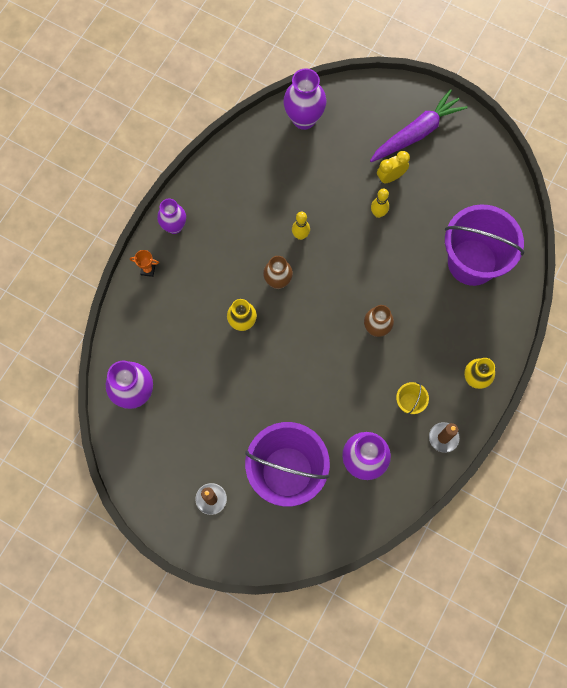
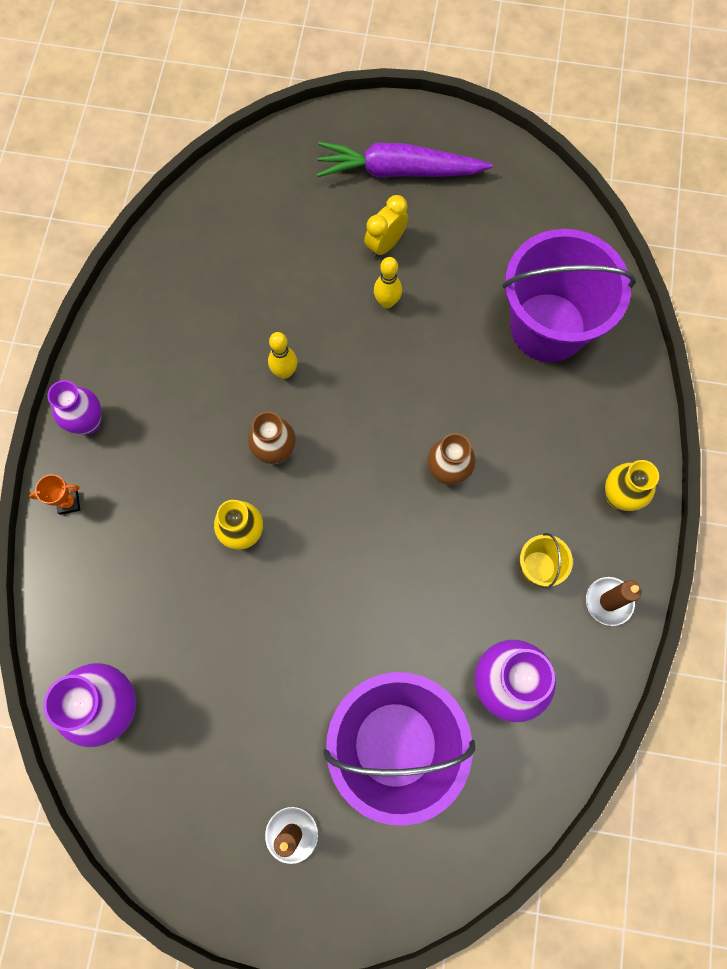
camera: 20 degrees left, 0 degrees up
purple vase [283,68,327,130] -> none
purple carrot [370,89,468,162] -> purple carrot turned 120 degrees counterclockwise [316,142,493,178]

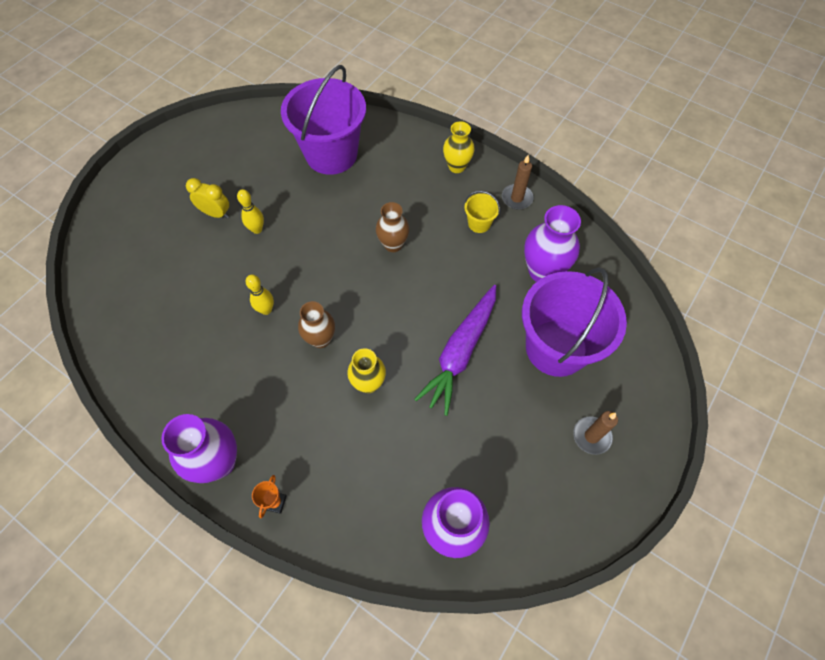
camera: 65 degrees left, 10 degrees down
purple vase [47,380,101,435] -> purple vase [161,414,237,483], size x1.53
purple carrot [316,142,493,178] -> purple carrot moved to [414,285,496,416]
yellow clock [364,195,408,258] -> yellow clock turned 135 degrees clockwise [186,178,229,218]

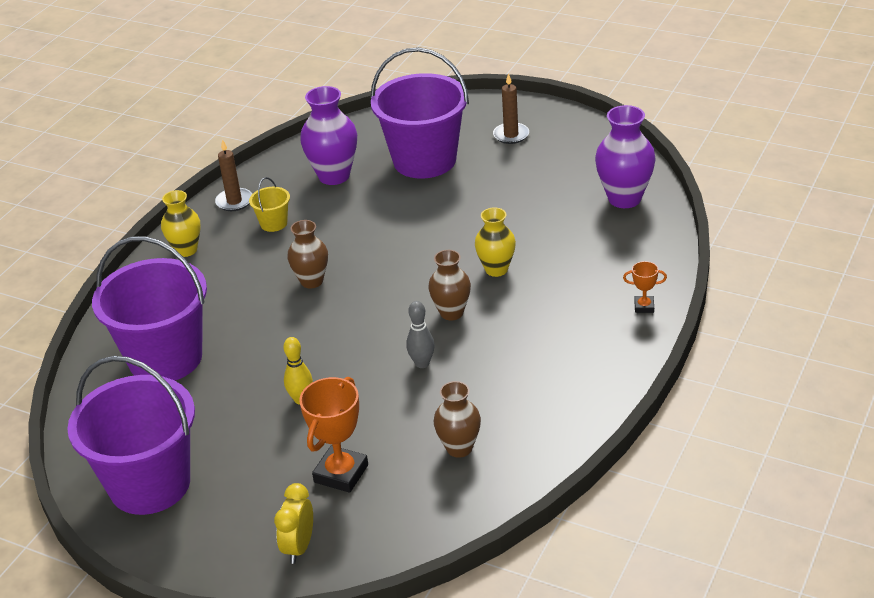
camera: 95 degrees left, 25 degrees down
purple vase [161,414,237,483] -> none
yellow clock [186,178,229,218] -> yellow clock moved to [274,483,313,564]
yellow bowling pin [246,274,274,315] -> grey bowling pin [406,301,435,368]
purple carrot [414,285,496,416] -> none
none -> purple bucket [67,356,195,515]
none -> orange trophy [299,377,368,493]
none -> brown vase [434,381,481,458]

